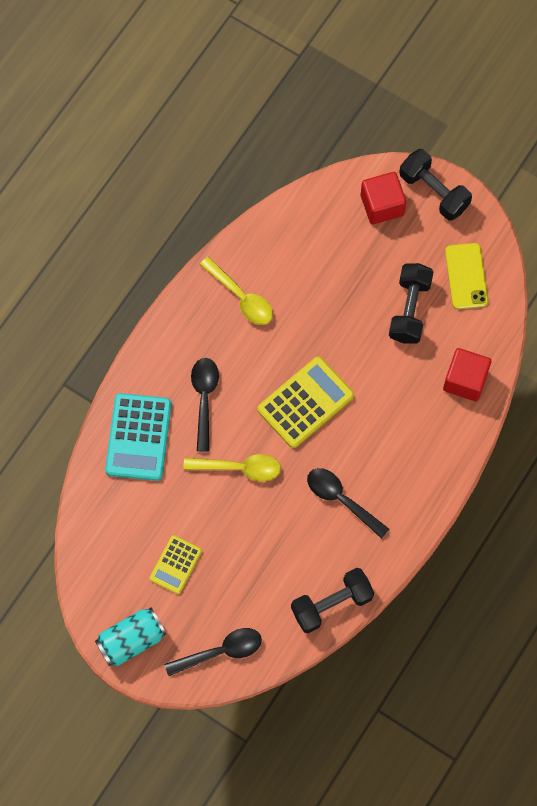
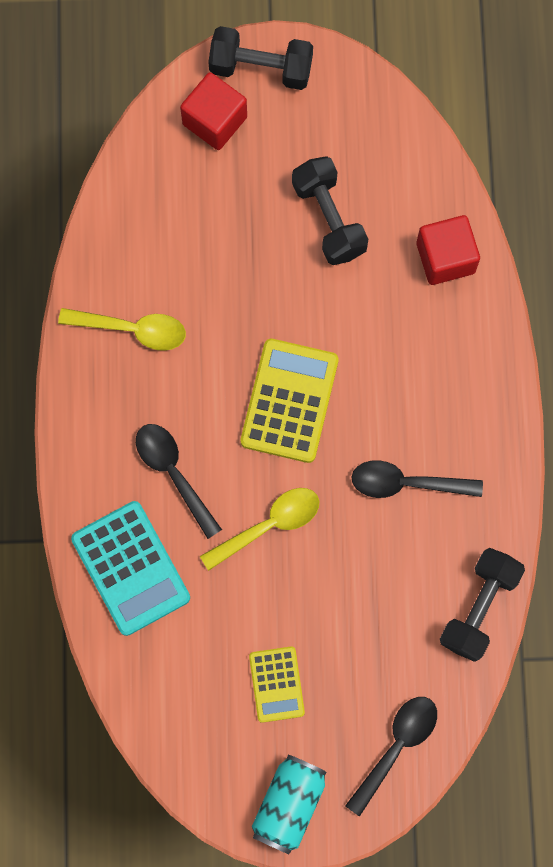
camera: 35 degrees left, 5 degrees up
yellow phone [445,243,488,309] -> none

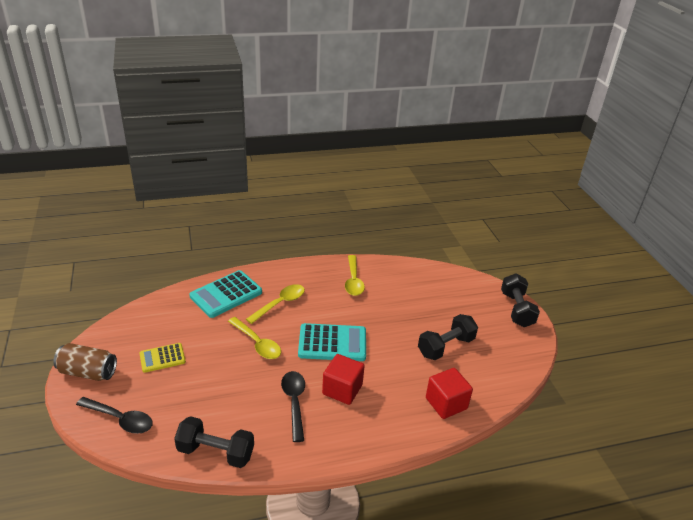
camera: 75 degrees right, 40 degrees down
black spoon [136,424,222,539] -> yellow spoon [246,284,305,324]
red cube [180,72,247,150] -> red cube moved to [322,354,364,405]
yellow calculator [241,339,339,463] -> turquoise calculator [298,323,366,361]
turquoise can [252,755,327,855] -> brown can [53,343,117,381]

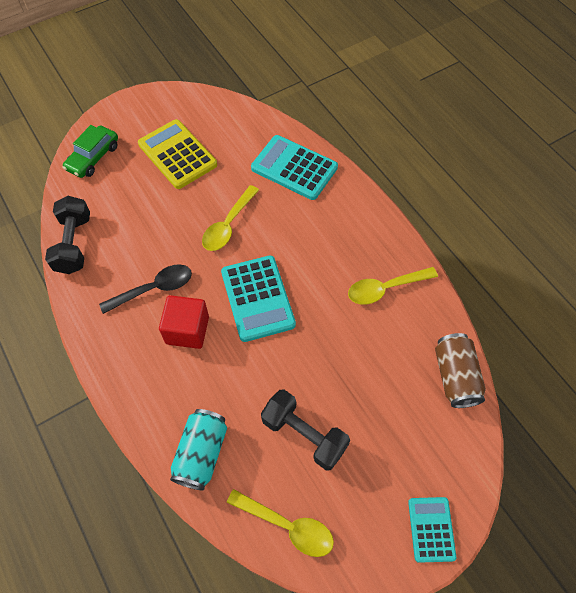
camera: 75 degrees right, 25 degrees up
brown can [53,343,117,381] -> brown can moved to [435,333,486,408]
black spoon [76,397,153,434] -> green car [63,125,118,178]
yellow calculator [140,343,186,373] -> yellow calculator [138,119,217,189], size x1.68
yellow spoon [246,284,305,324] -> yellow spoon moved to [227,489,334,557]
red cube [426,368,473,419] -> turquoise can [170,409,227,491]
black dumbbell [501,273,540,327] -> turquoise calculator [408,497,456,563]

